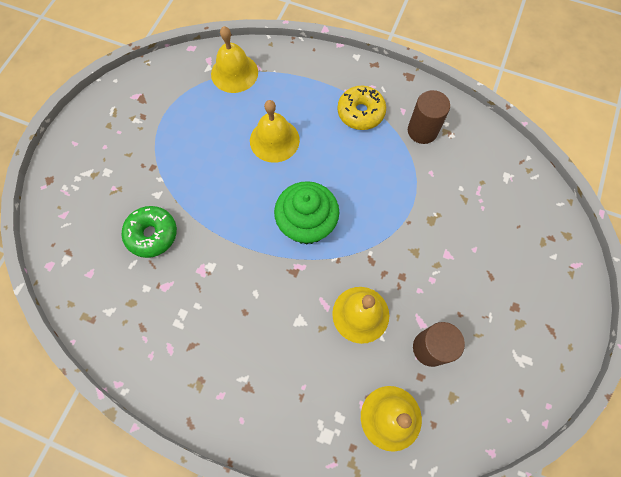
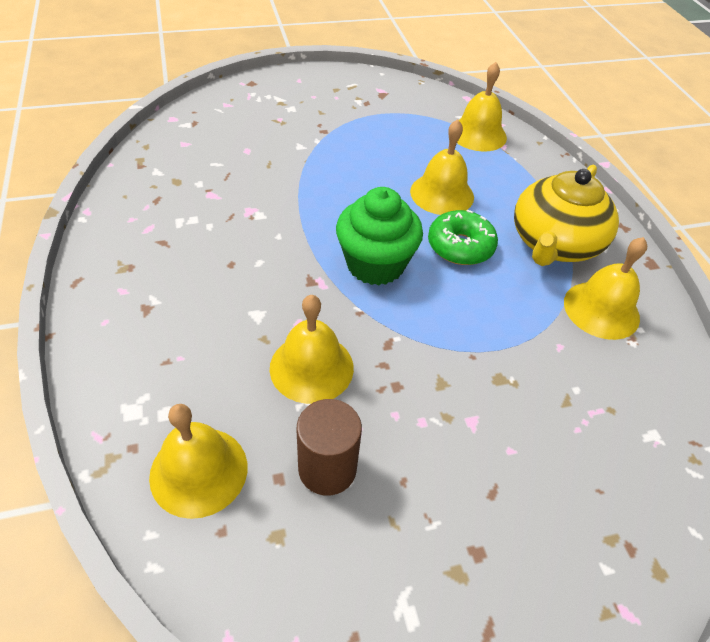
camera: 50 degrees right, 20 degrees down
green donut [122,206,177,258] -> green donut moved to [428,210,498,265]
yellow donut [337,86,386,130] -> yellow teapot [514,165,619,266]
brown cylinder [408,90,450,144] -> yellow bell [564,237,647,340]

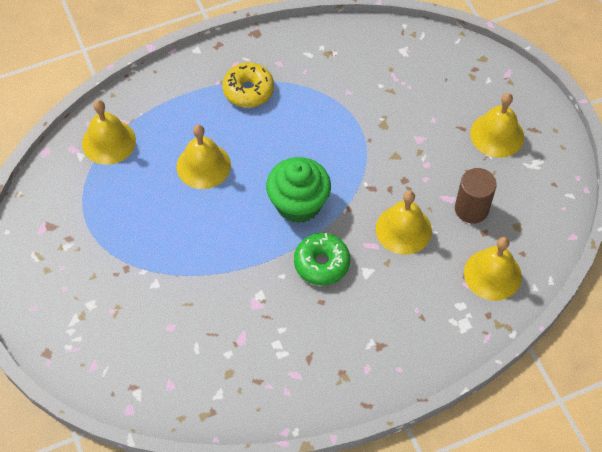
camera: 95 degrees left, 10 degrees up
green donut [428,210,498,265] -> green donut moved to [294,233,350,285]
yellow teapot [514,165,619,266] -> yellow donut [222,62,274,108]
yellow bell [564,237,647,340] -> yellow bell moved to [470,93,524,158]

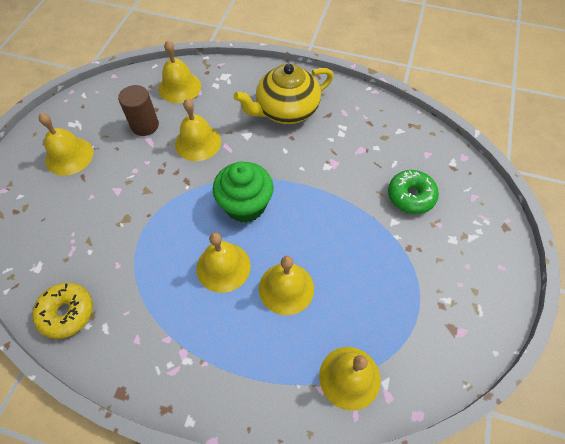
camera: 140 degrees left, 0 degrees up
yellow donut [222,62,274,108] -> yellow donut moved to [32,283,93,339]
green donut [294,233,350,285] -> green donut moved to [388,170,439,214]
none -> yellow bell [196,233,251,293]
none -> yellow teapot [234,64,333,124]

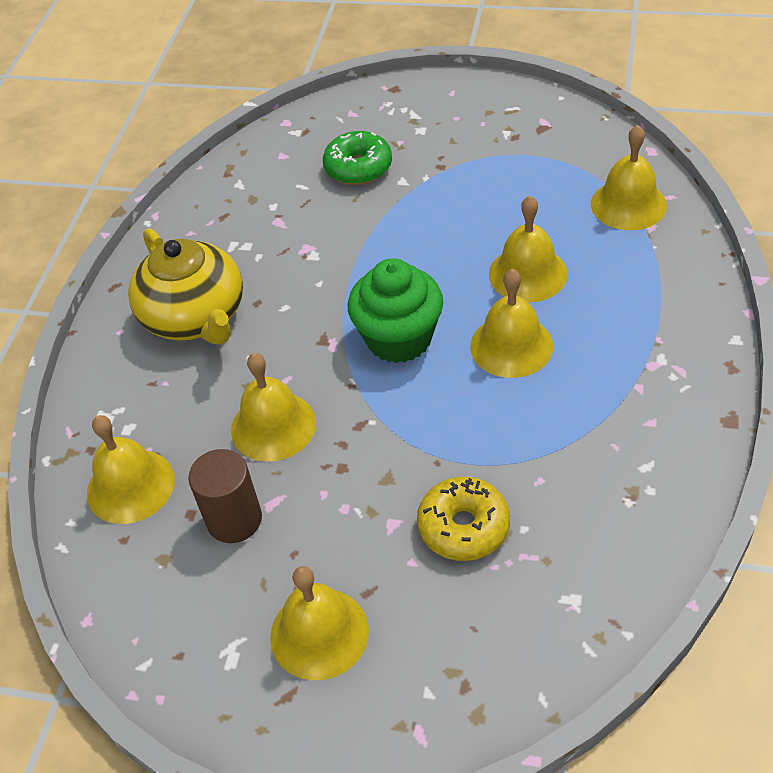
camera: 90 degrees left, 10 degrees down
yellow donut [32,283,93,339] -> yellow donut moved to [417,477,510,561]

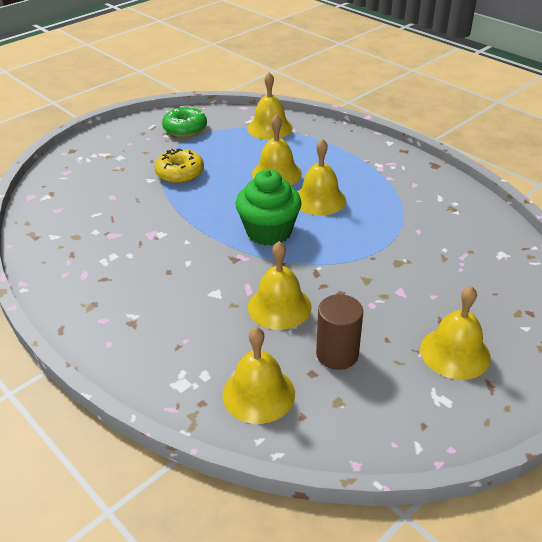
camera: 60 degrees left, 10 degrees down
yellow teapot [128,228,243,345] -> none
green donut [323,131,392,185] -> green donut moved to [162,106,207,137]
yellow donut [417,477,510,561] -> yellow donut moved to [154,149,204,183]

